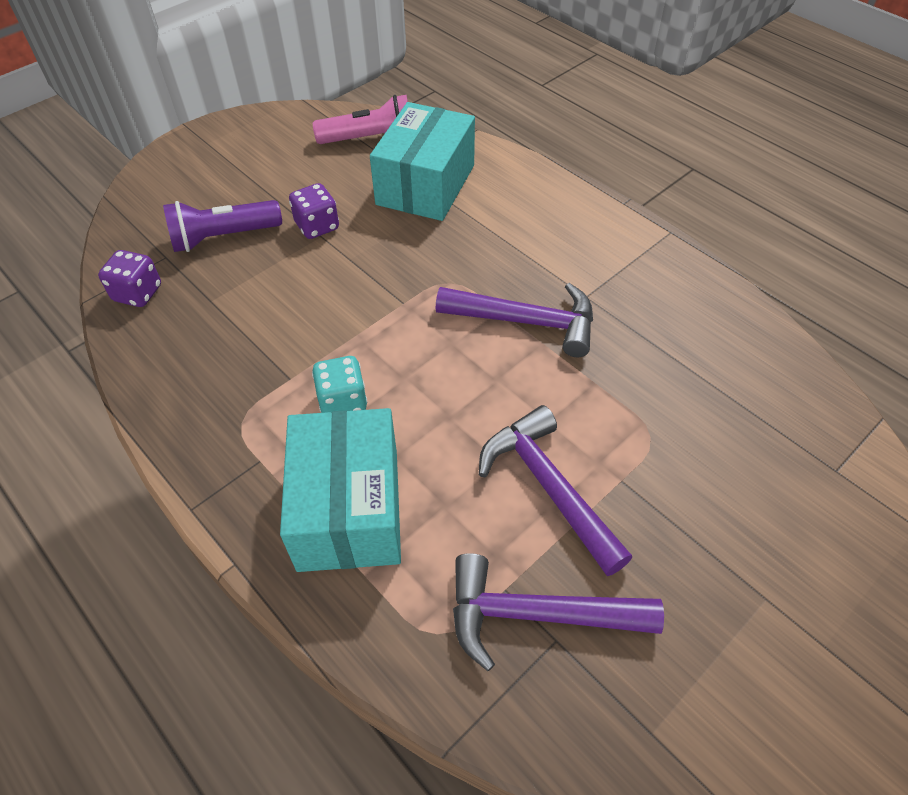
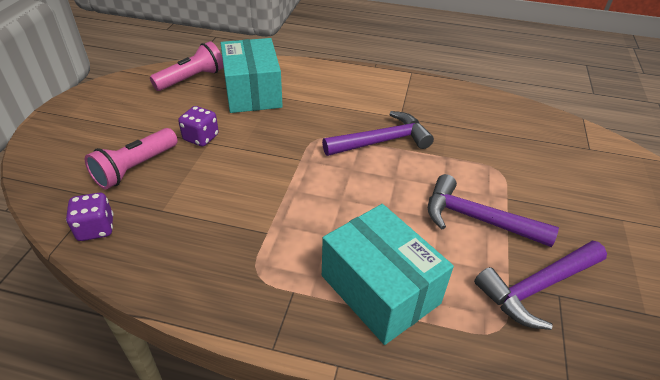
camera: 35 degrees left, 10 degrees down
purple flashlight [163,200,282,252] -> pink flashlight [85,128,178,189]
turquoise dice [312,356,367,413] -> none

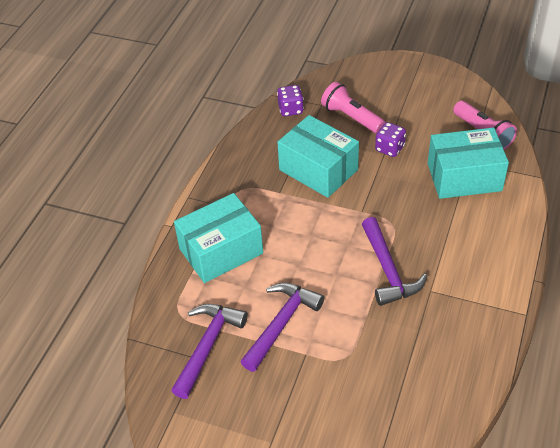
camera: 100 degrees right, 5 degrees up
purple hammer [474,241,607,330] -> purple hammer turned 45 degrees clockwise [171,304,248,399]
none -> turquoise box [277,115,359,198]

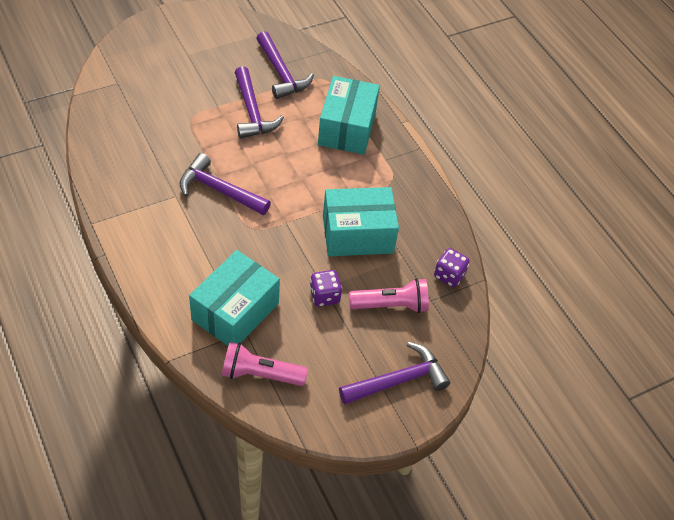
camera: 125 degrees right, 5 degrees up
none -> purple hammer [339,342,450,404]

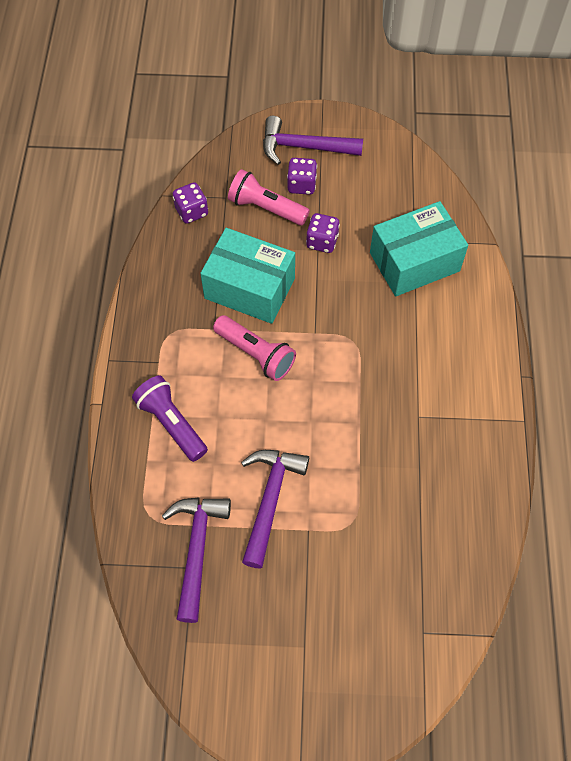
camera: 145 degrees left, 10 degrees up
purple hammer [179,153,271,215] -> none
pink flashlight [222,342,308,386] -> pink flashlight moved to [213,315,296,381]
turquoise box [318,76,380,155] -> purple flashlight [132,375,208,462]
none -> purple dice [287,158,317,195]

